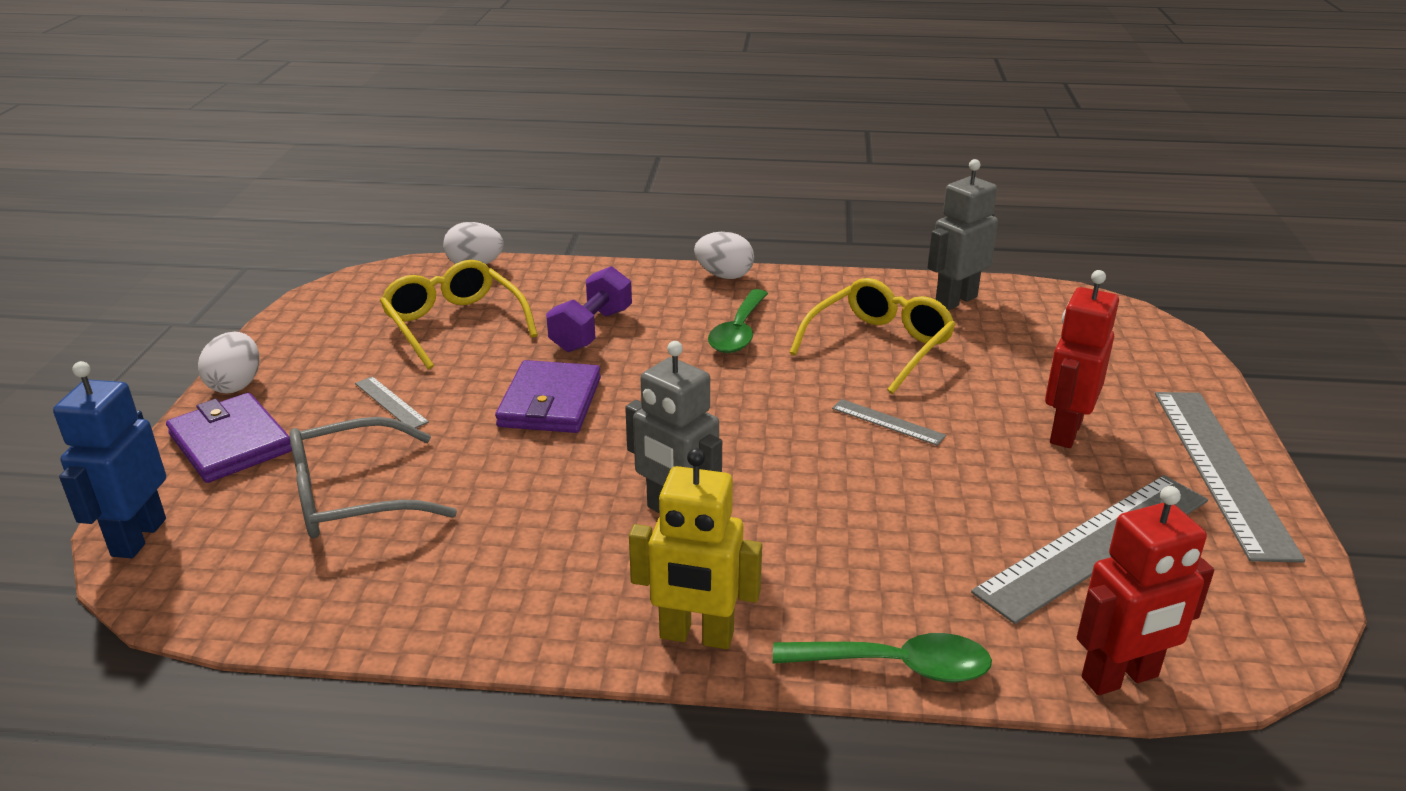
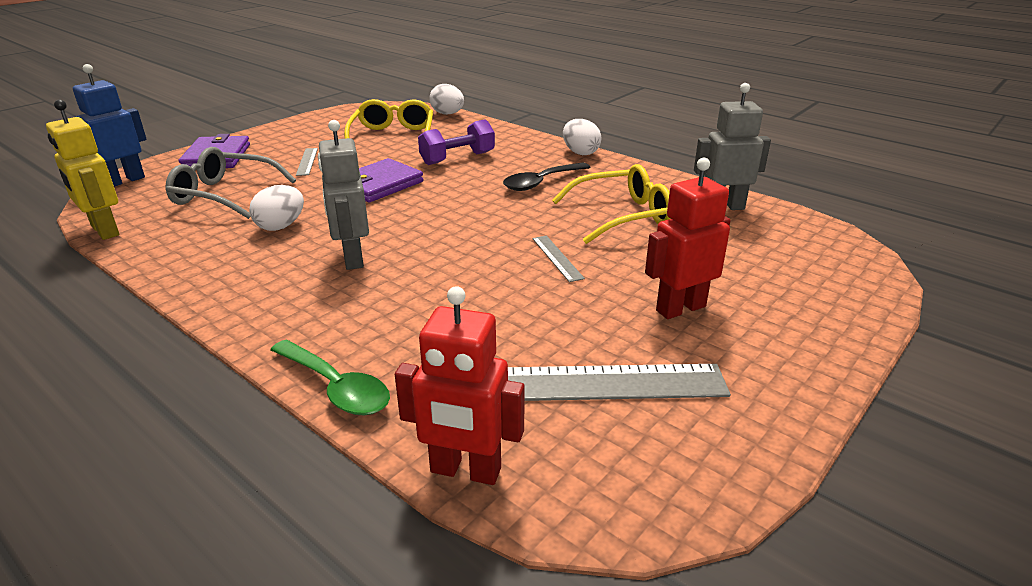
camera: 35 degrees right, 0 degrees up
white egg [198,332,260,394] -> white egg moved to [249,185,304,231]
yellow robot [629,448,762,649] -> yellow robot moved to [46,100,119,240]
green spoon [708,289,768,353] -> black spoon [503,163,591,191]
grey ruler [1155,392,1305,563] -> none

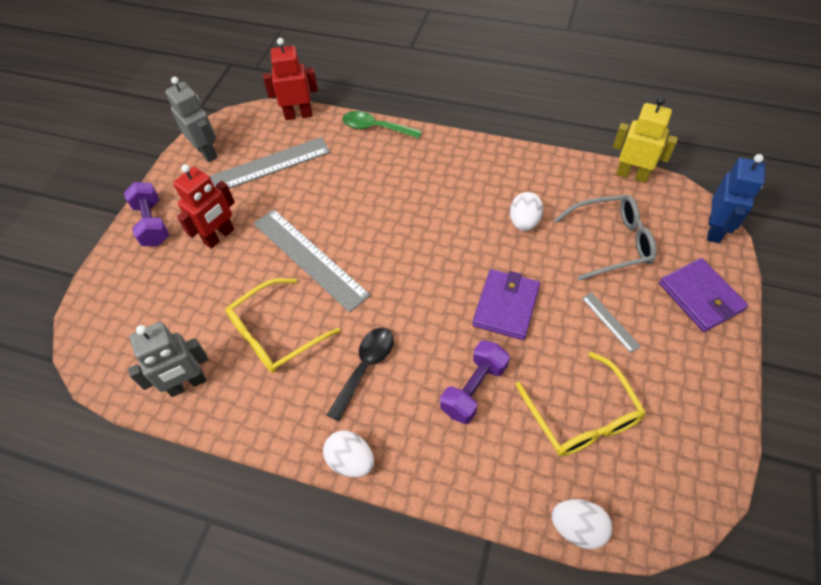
camera: 160 degrees right, 25 degrees up
grey robot [318,120,369,270] -> grey robot moved to [165,77,218,162]
grey ruler [532,235,585,282] -> grey ruler [253,209,371,312], size x2.26
none -> purple dumbbell [124,182,169,246]

